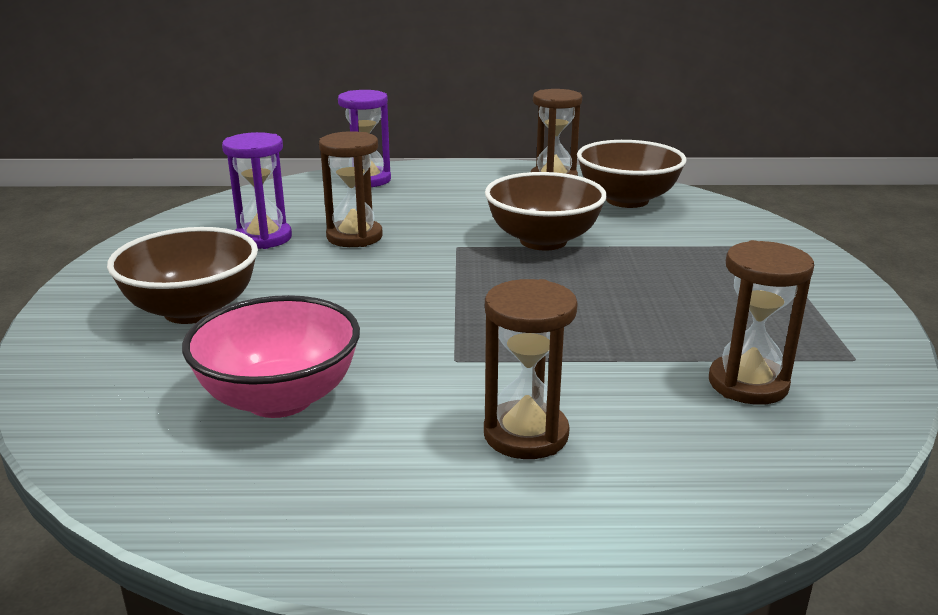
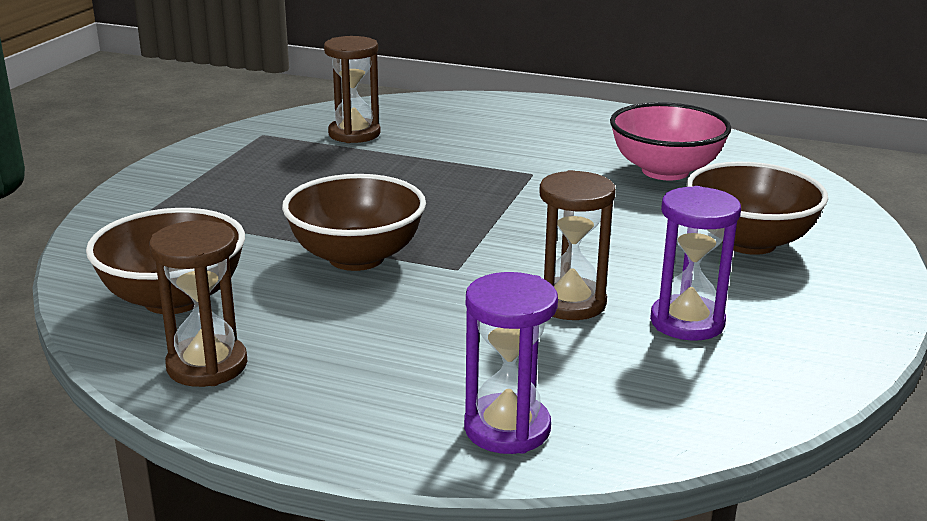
camera: 160 degrees left, 0 degrees up
brown hourglass [484,279,578,459] -> none

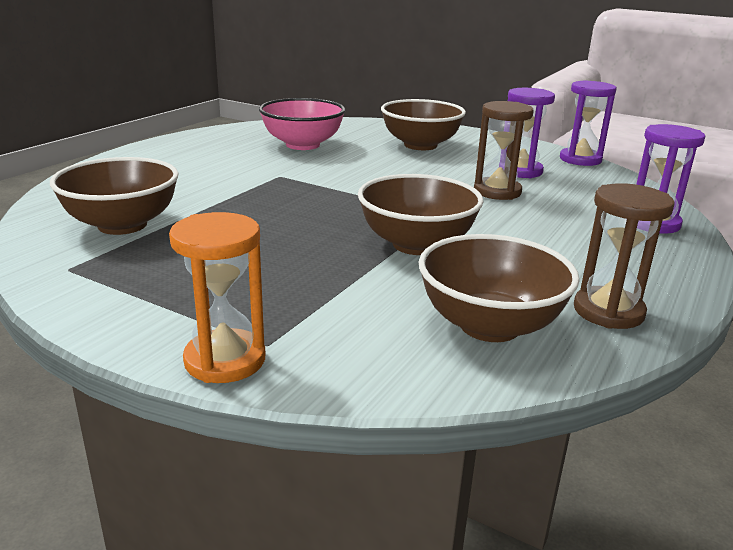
camera: 80 degrees left, 0 degrees up
brown hourglass [324,36,381,143] -> brown bowl [50,157,179,235]
none -> orange hourglass [169,212,266,383]
none -> purple hourglass [560,80,617,166]

